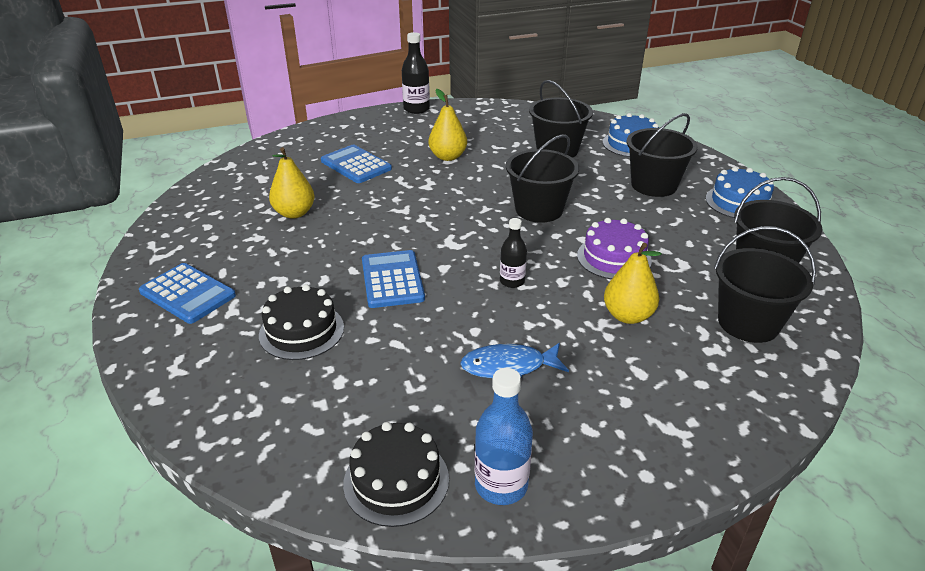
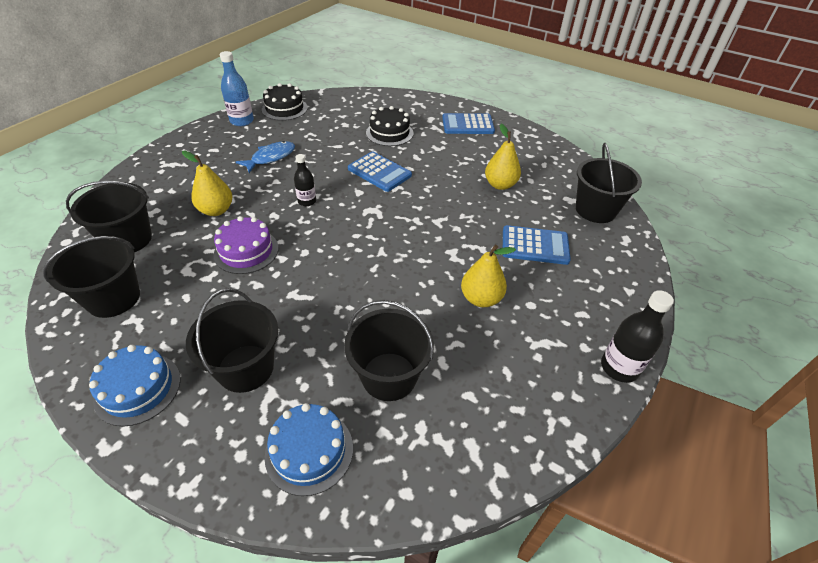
camera: 140 degrees right, 10 degrees up
black bucket [506,134,579,223] -> black bucket moved to [576,143,642,223]

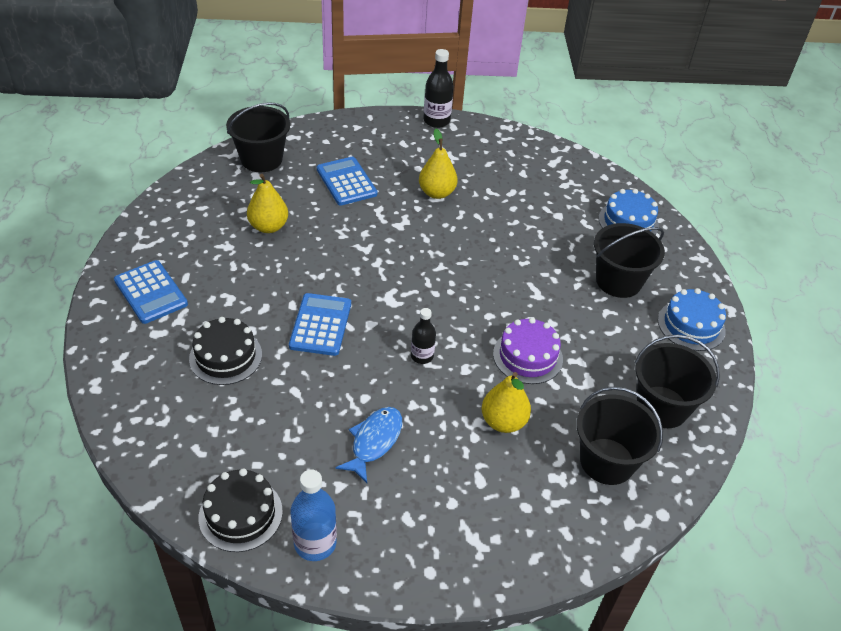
camera: 125 degrees left, 0 degrees up
blue fish [236,141,295,173] -> blue fish turned 105 degrees clockwise [335,407,402,483]
black bucket [344,300,434,401] -> none

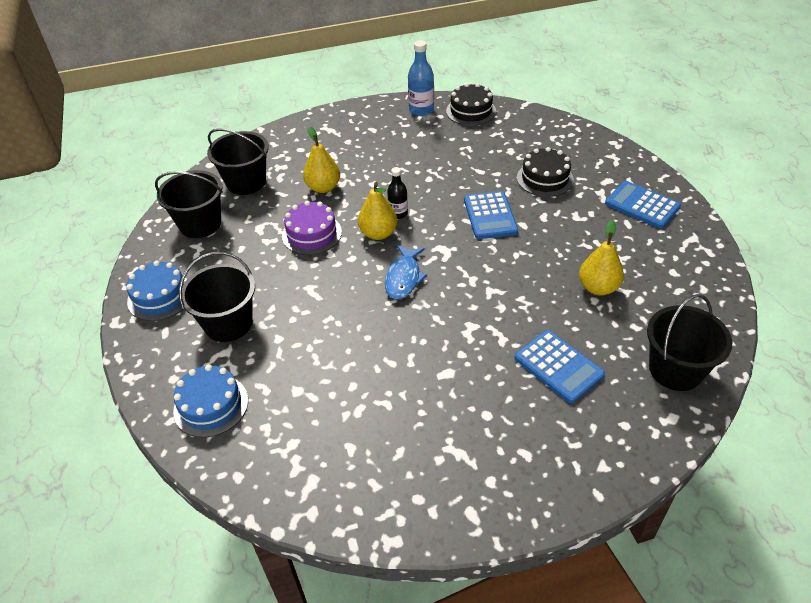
camera: 170 degrees right, 0 degrees up
blue fish [335,407,402,483] -> blue fish moved to [385,245,427,299]
yellow pear [419,129,458,199] -> yellow pear moved to [358,182,397,240]
black bottle [423,49,454,128] -> none

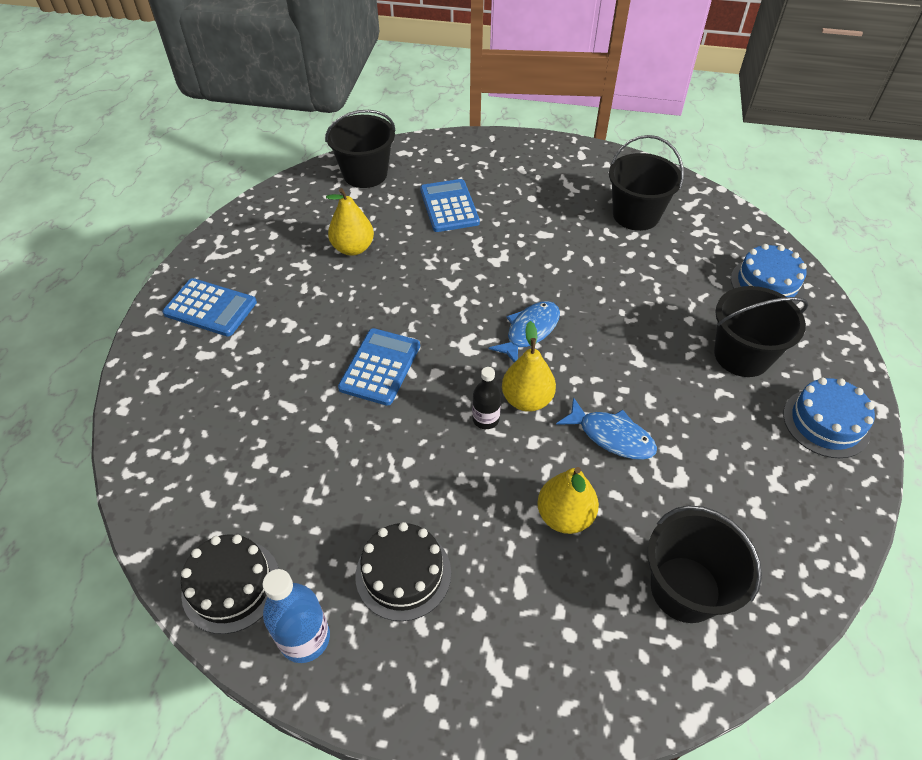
camera: 155 degrees left, 5 degrees up
black bucket [155,170,223,238] -> black bucket moved to [609,135,684,231]
purple cake [282,201,342,255] -> blue fish [556,397,657,460]
black cake [517,147,574,197] -> black cake moved to [355,522,451,621]
blue calculator [605,181,681,228] -> blue calculator turned 45 degrees counterclockwise [162,278,257,336]

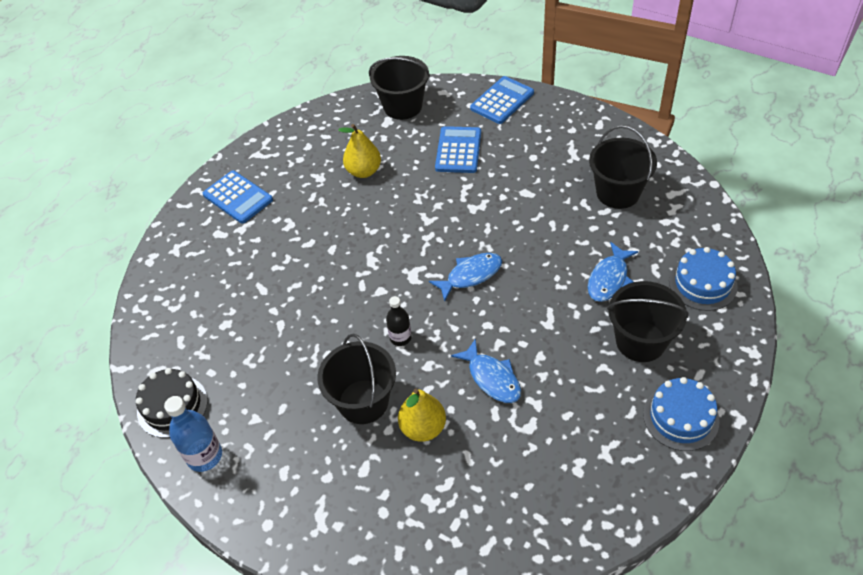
camera: 25 degrees right, 0 degrees up
blue calculator [338,328,420,406] -> blue calculator moved to [470,76,534,124]
black cake [355,522,451,621] -> none
yellow pear [502,321,556,412] -> none
black bucket [647,505,762,623] -> black bucket moved to [317,334,396,424]
none -> blue fish [588,242,638,302]

